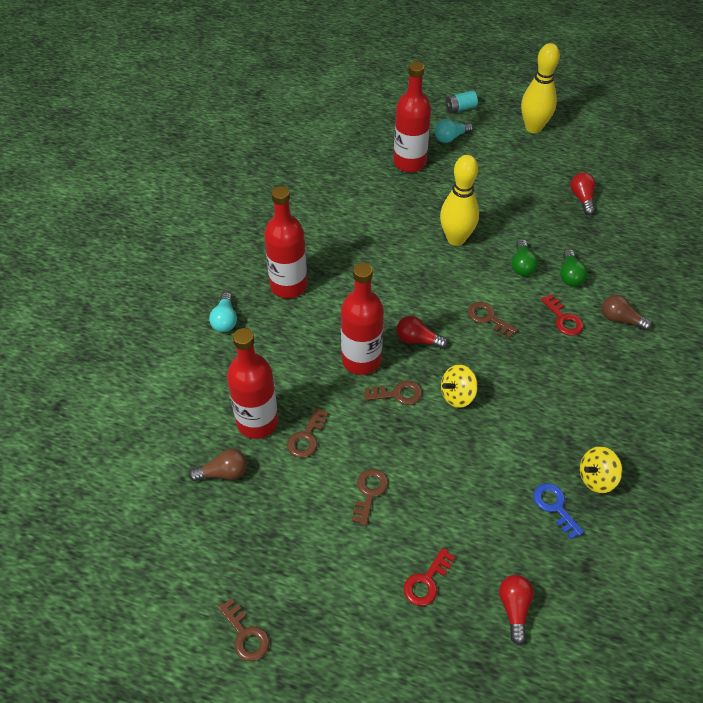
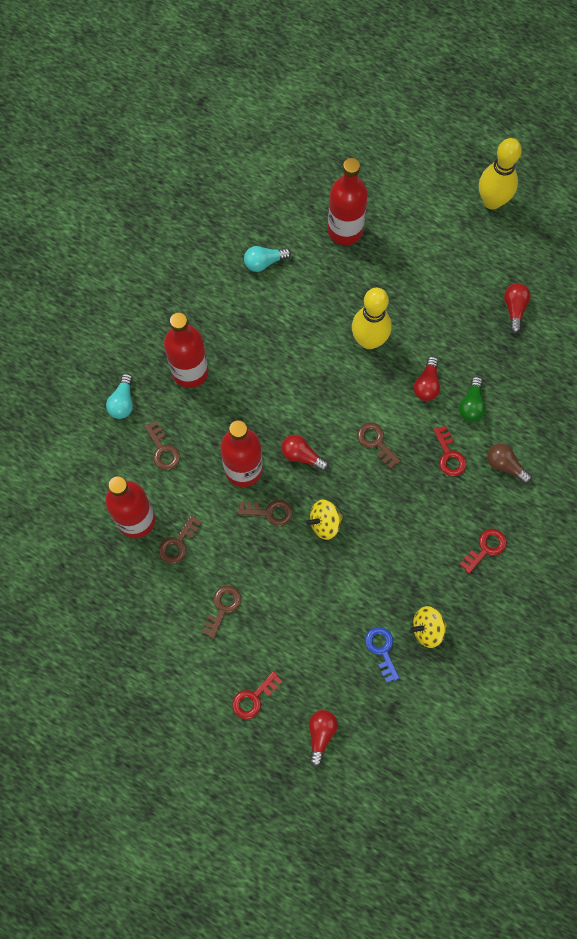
camera: 10 degrees right, 20 degrees up
brown light bulb [189,449,247,481] -> none
brown key [218,598,269,662] -> brown key moved to [145,421,180,470]
turquoise light bulb [434,119,473,143] -> turquoise light bulb moved to [244,246,291,272]
turquoise battery [446,90,478,113] -> none
green light bulb [511,239,538,276] -> red light bulb [414,356,440,401]
none -> red key [460,529,507,574]

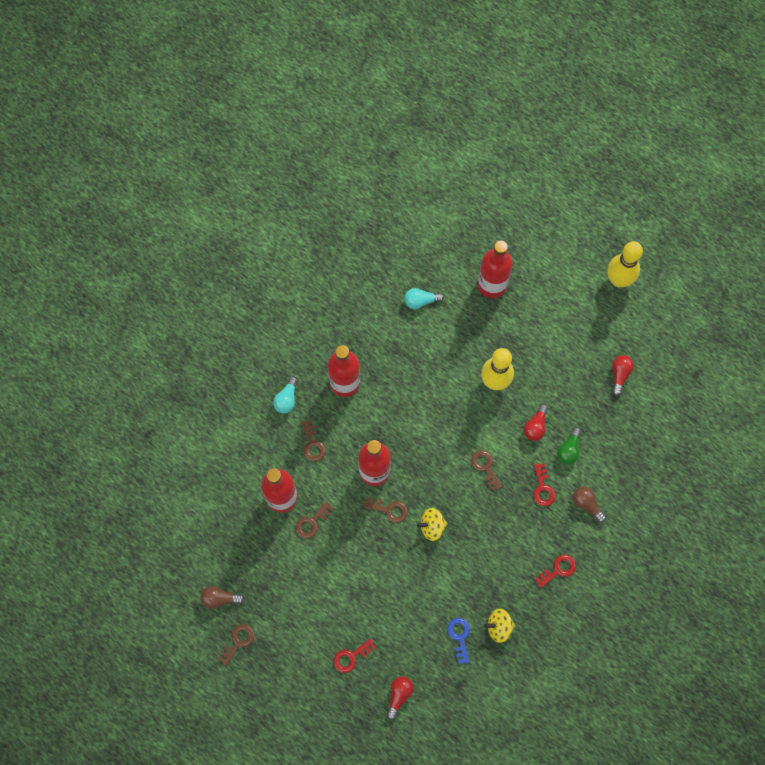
camera: 10 degrees right, 0 degrees up
brown key [202,585,241,639] -> brown key moved to [218,624,255,666]
red light bulb [281,435,329,471] -> none
none -> brown light bulb [201,586,244,609]

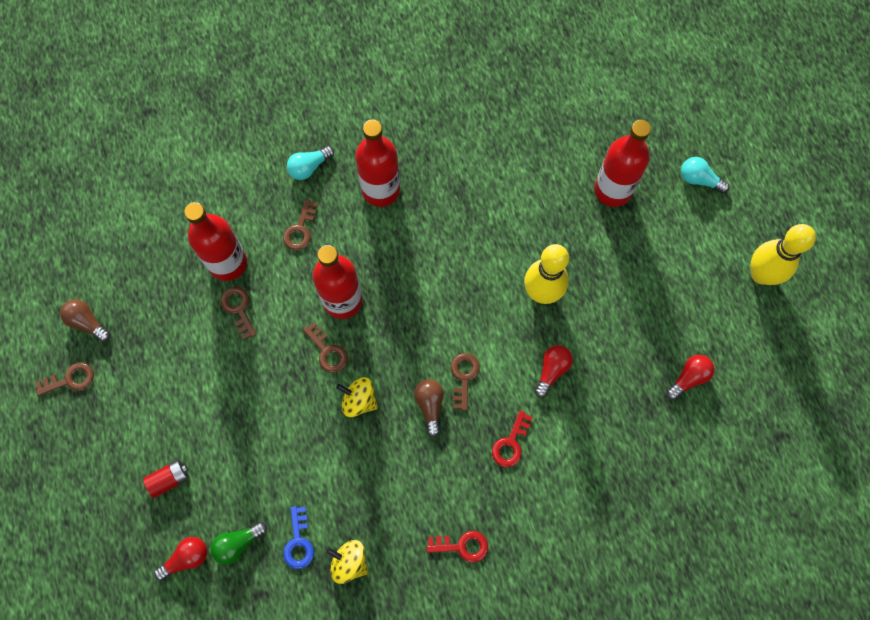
camera: 35 degrees right, 0 degrees up
brown key [296,501,334,539] -> brown key turned 75 degrees clockwise [221,287,256,340]
red key [333,639,376,673] -> red battery [143,460,189,498]
turquoise light bulb [404,288,444,309] -> turquoise light bulb moved to [681,157,730,193]
blue key [447,618,470,664] -> blue key turned 150 degrees clockwise [283,506,314,569]
red light bulb [524,404,548,441] -> red light bulb turned 150 degrees clockwise [535,345,573,398]
green light bulb [557,427,581,464] -> green light bulb moved to [211,522,267,565]
brown light bulb [573,486,606,523] -> brown light bulb moved to [414,379,444,437]

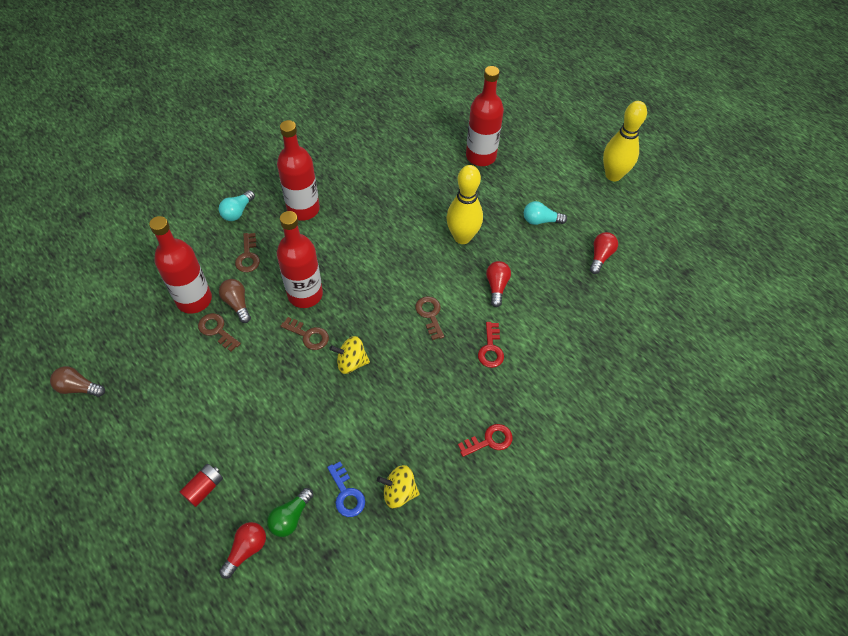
camera: 25 degrees left, 15 degrees down
brown key [35,362,94,396] -> none
brown light bulb [414,379,444,437] -> brown light bulb moved to [219,279,251,323]
turquoise light bulb [681,157,730,193] -> turquoise light bulb moved to [524,201,567,225]

